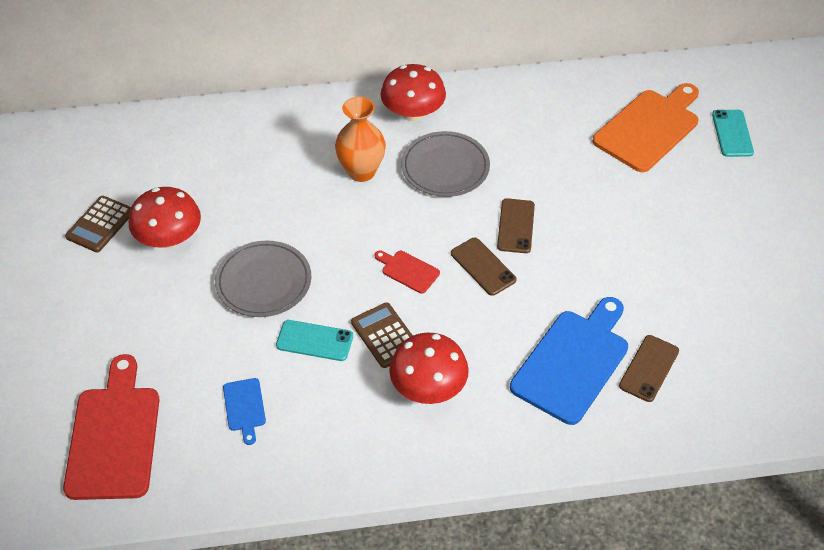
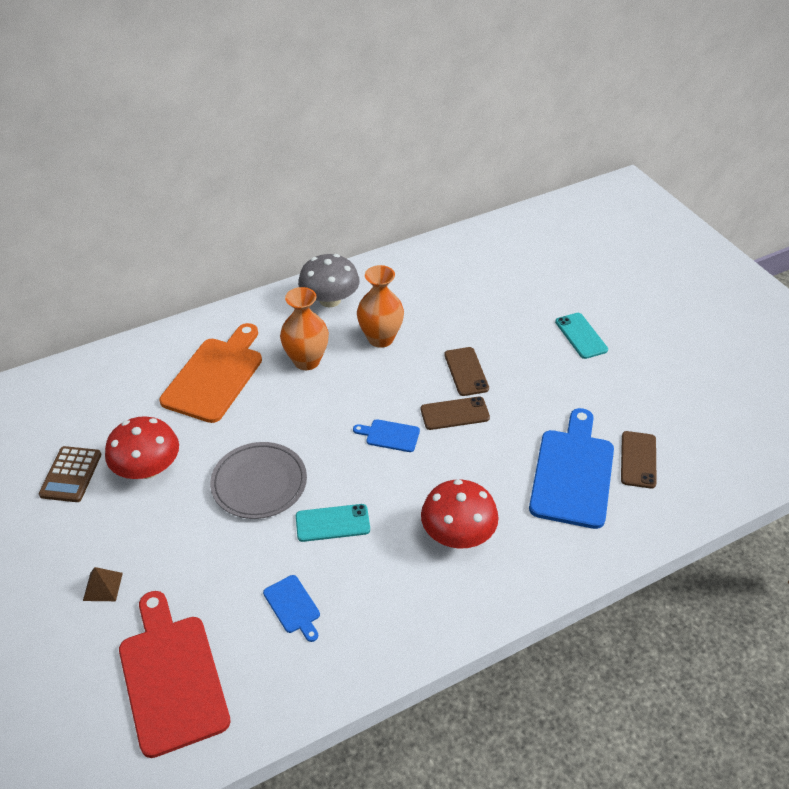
camera: 20 degrees left, 5 degrees down
brown calculator [351,302,413,368] -> none
red cutting board [375,251,440,293] -> blue cutting board [353,419,420,452]
red mushroom [380,64,446,121] -> grey mushroom [298,254,360,307]
grey plate [401,131,490,197] -> orange vase [357,265,404,348]
brown phone [451,238,517,296] -> brown phone turned 45 degrees counterclockwise [421,397,490,430]
orange cutting board [593,83,699,172] -> orange cutting board moved to [159,323,262,423]
turquoise phone [712,110,754,157] -> turquoise phone moved to [555,313,608,359]
none -> brown pyramid [83,567,123,601]

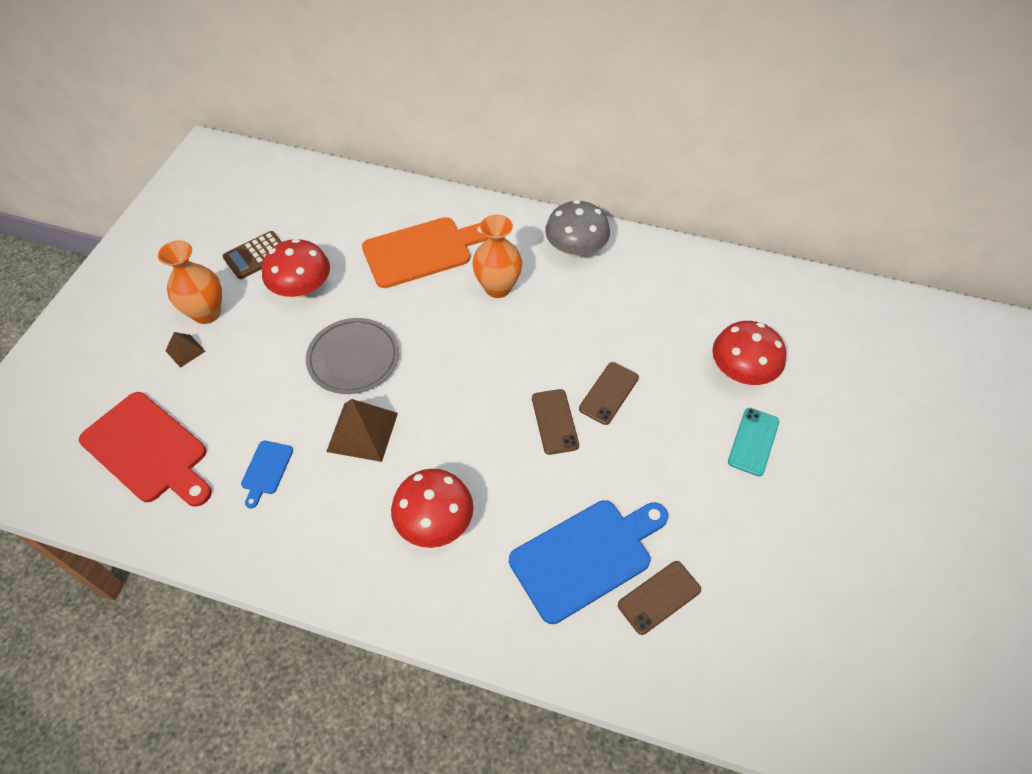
camera: 45 degrees right, 10 degrees up
red cutting board [119,591,231,758] -> red cutting board turned 105 degrees clockwise [79,392,212,507]
turquoise phone [296,504,370,542] -> brown pyramid [326,399,398,462]
blue cutting board [353,419,420,452] -> none
orange vase [357,265,404,348] -> orange vase moved to [158,240,222,324]
brown phone [421,397,490,430] -> brown phone turned 45 degrees clockwise [532,389,579,455]
none -> red mushroom [712,321,786,385]

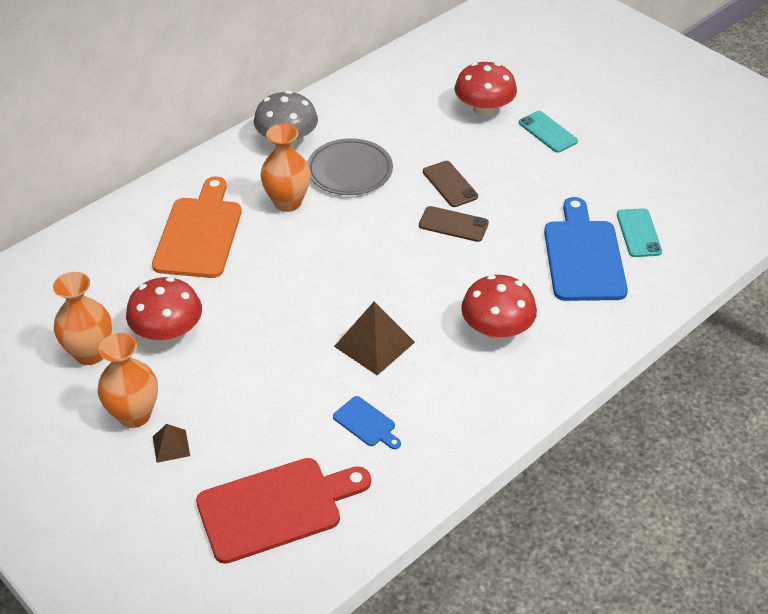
camera: 60 degrees left, 10 degrees down
brown calculator [222,231,282,279] -> orange vase [53,272,112,365]
grey plate [306,318,399,394] -> grey plate moved to [307,138,393,195]
brown phone [618,561,701,635] -> turquoise phone [617,208,662,257]

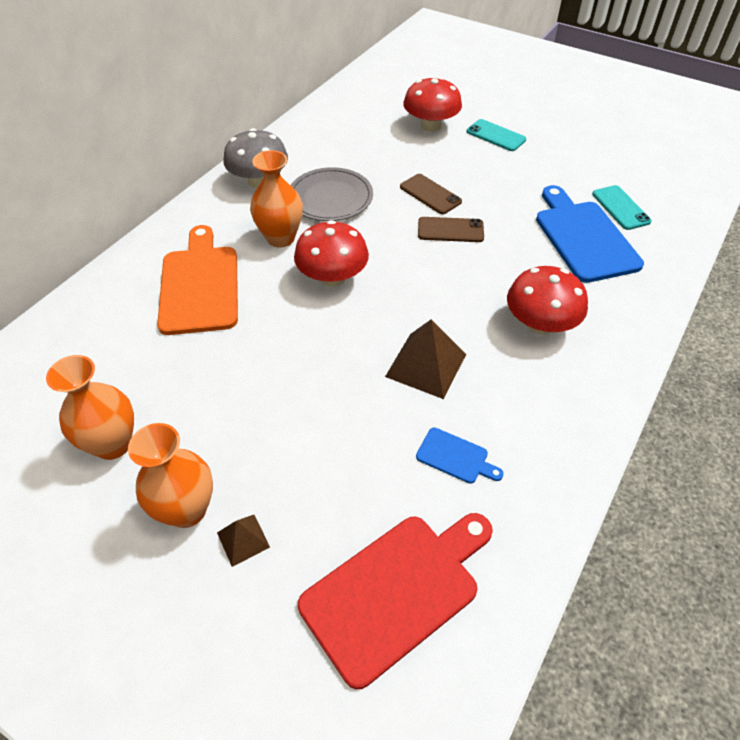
camera: 15 degrees left, 5 degrees up
red mushroom [126,277,202,342] -> red mushroom moved to [294,220,369,287]

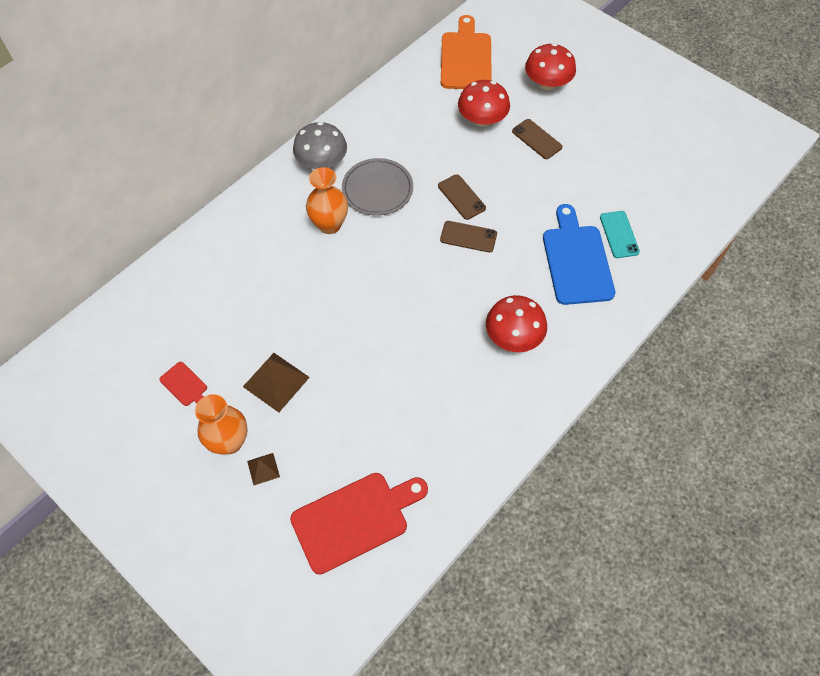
camera: 10 degrees right, 10 degrees up
orange vase [46,355,134,460] -> red cutting board [160,362,207,406]
orange cutting board [157,225,238,335] -> orange cutting board moved to [441,15,492,89]
red mushroom [294,220,369,287] -> red mushroom moved to [525,43,576,90]
brown pyramid [385,319,466,399] -> brown pyramid moved to [243,353,310,412]
blue cutting board [416,427,504,484] -> none
turquoise phone [467,119,526,151] -> brown phone [512,119,563,159]

